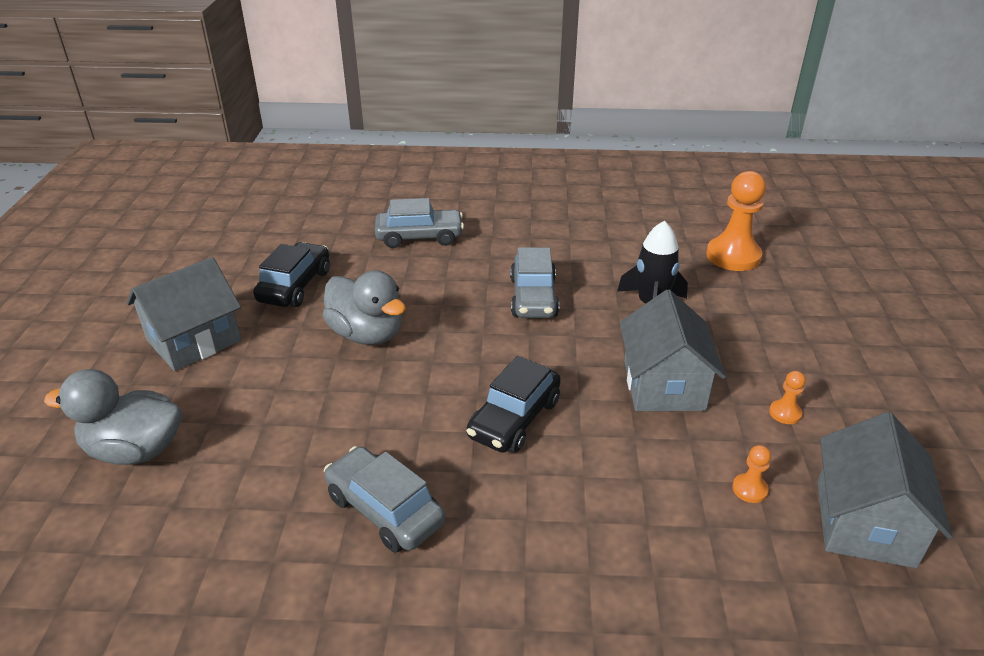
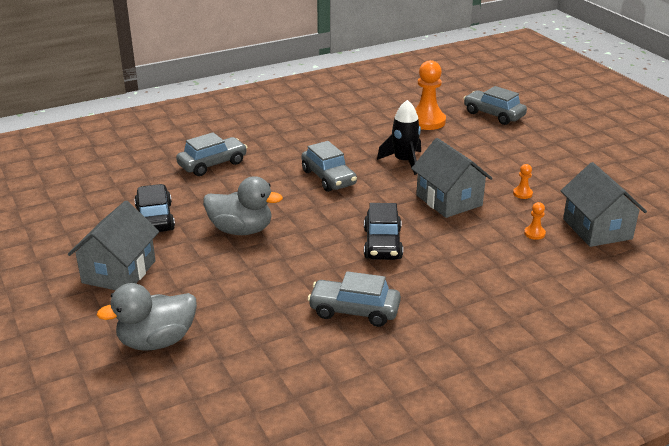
camera: 30 degrees left, 5 degrees down
none -> grey car [464,86,527,125]

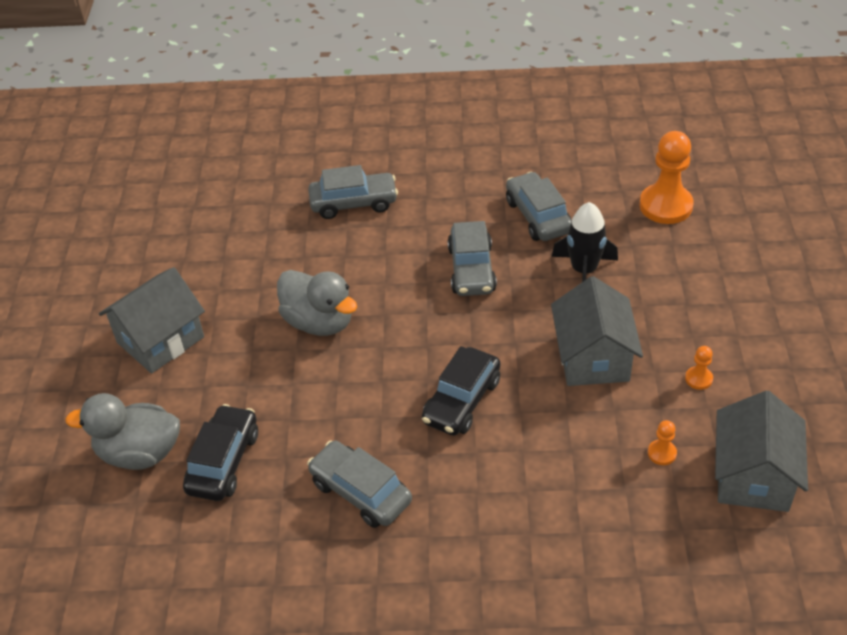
camera: 30 degrees right, 15 degrees up
black car [134,184,175,232] -> black car moved to [183,404,258,501]
grey car [464,86,527,125] -> grey car moved to [506,172,572,241]

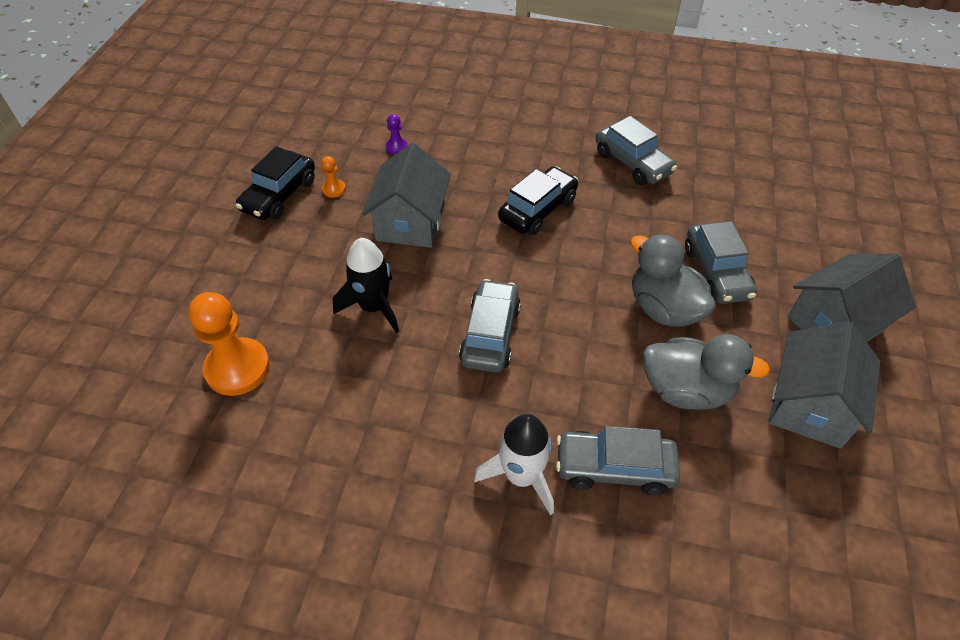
camera: 170 degrees left, 5 degrees up
grey duck [65,393,180,470] -> grey duck moved to [643,334,770,410]
black car [183,404,258,501] -> black car moved to [235,146,315,220]
grey car [506,172,572,241] -> grey car moved to [685,221,757,304]
orange pawn [648,420,677,465] -> purple pawn [386,114,408,155]
grey house [715,391,808,512] -> grey house moved to [769,322,880,449]
none -> white rocket [474,414,554,515]

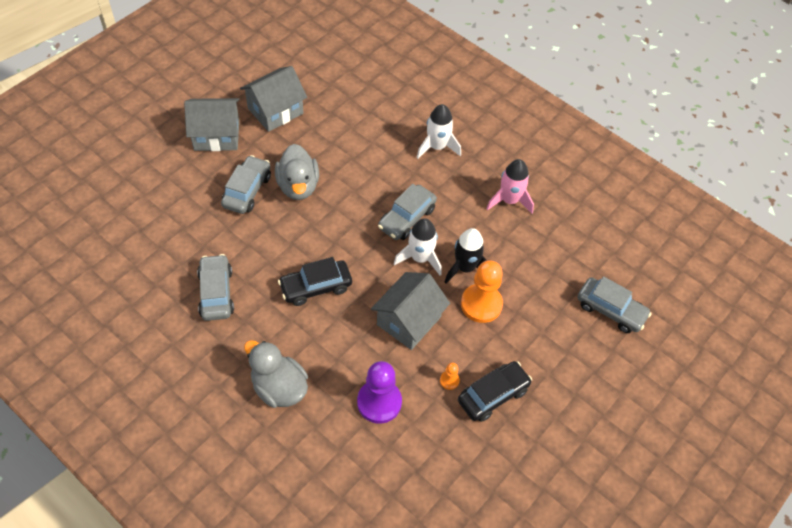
camera: 155 degrees left, 5 degrees up
orange pawn [188,292,270,396] -> orange pawn moved to [461,260,503,323]
purple pawn [386,114,408,155] -> purple pawn [357,361,402,424], size x2.22
grey car [556,426,680,495] -> grey car moved to [577,277,652,333]
grey duck [643,334,770,410] -> grey duck moved to [244,340,308,408]
none -> white rocket [394,218,442,276]
none -> pink rocket [486,159,534,213]

